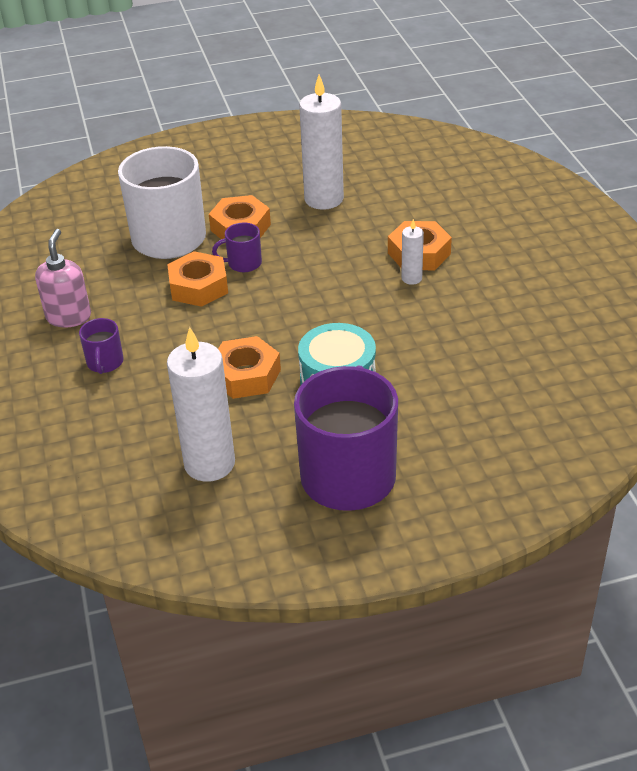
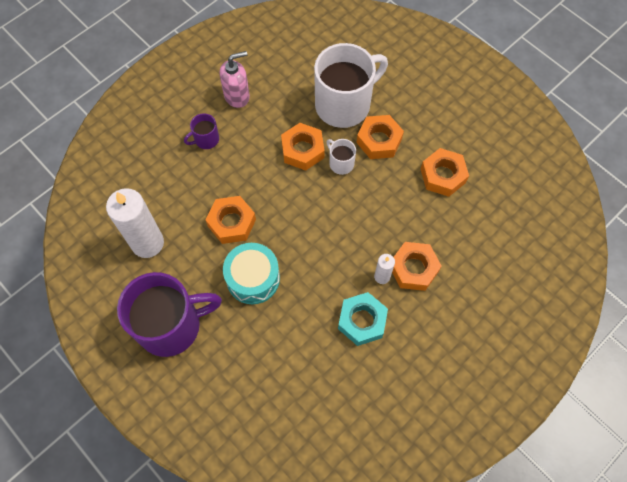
camera: 60 degrees right, 25 degrees up
purple mug [212,223,262,272] -> white mug [326,139,356,175]
white candle [299,75,344,210] -> orange nut [421,148,469,197]
none -> turquoise nut [338,292,388,346]

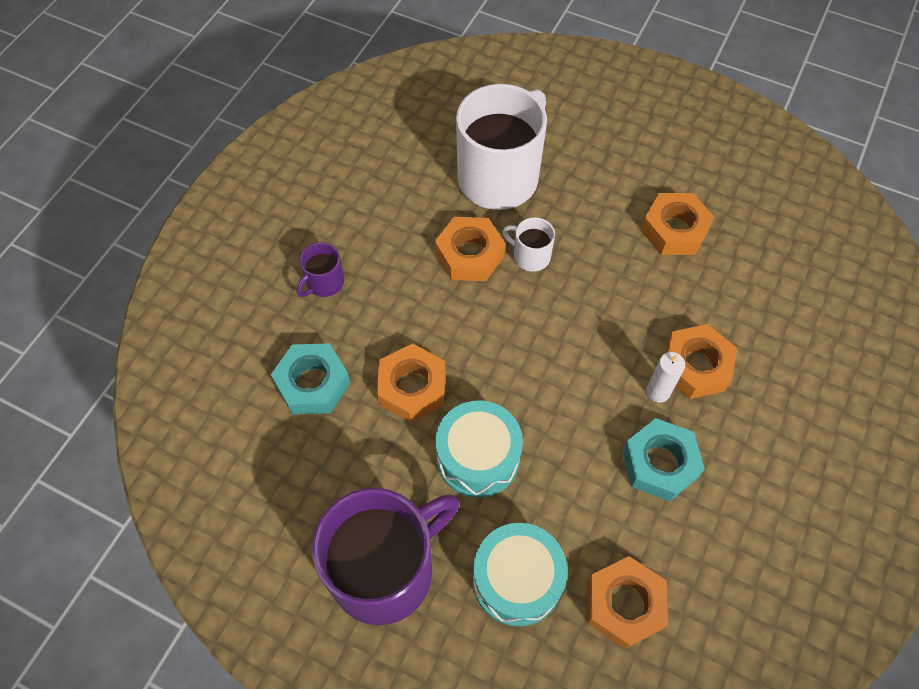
camera: 20 degrees left, 5 degrees down
white candle [106,188,164,258] -> none
pink soap dispenser [219,51,250,108] -> none
orange nut [357,115,404,159] -> orange nut moved to [587,556,668,649]
none -> turquoise nut [271,343,350,414]
none -> turquoise drum [473,523,568,627]

